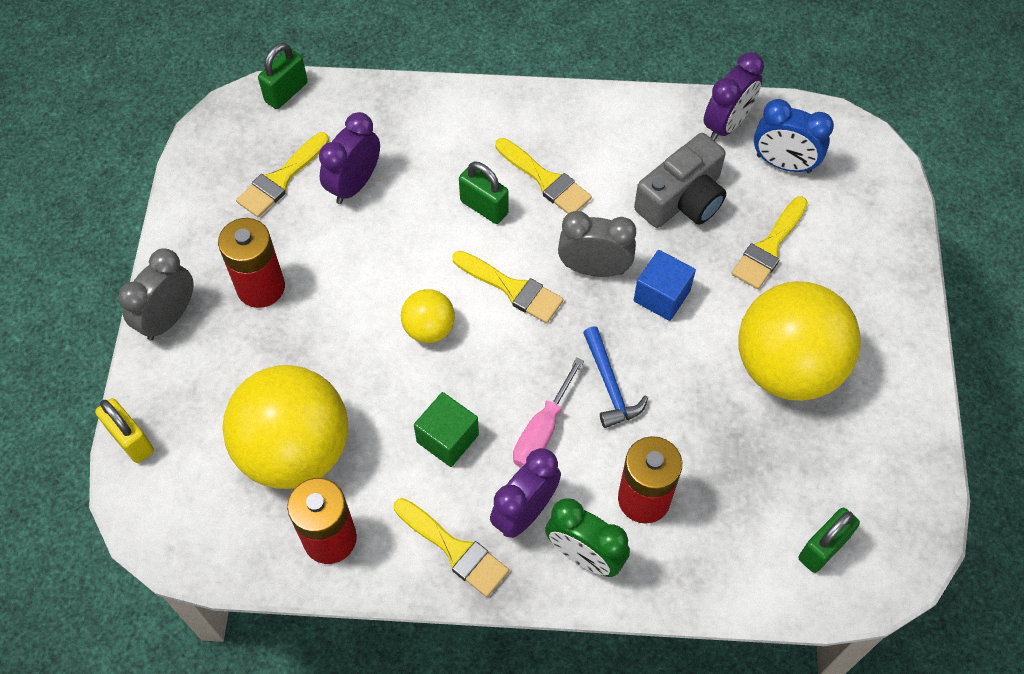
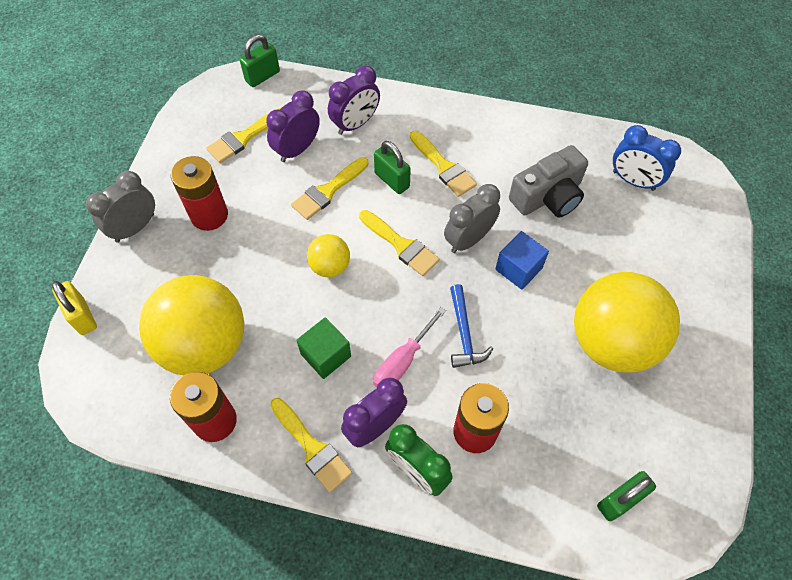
camera: 10 degrees right, 0 degrees up
grey clock [558,211,636,277] -> grey clock turned 60 degrees counterclockwise [444,184,500,253]
purple clock [704,52,764,141] -> purple clock moved to [328,65,380,135]
yellow brush [731,196,808,289] -> yellow brush moved to [291,157,369,220]

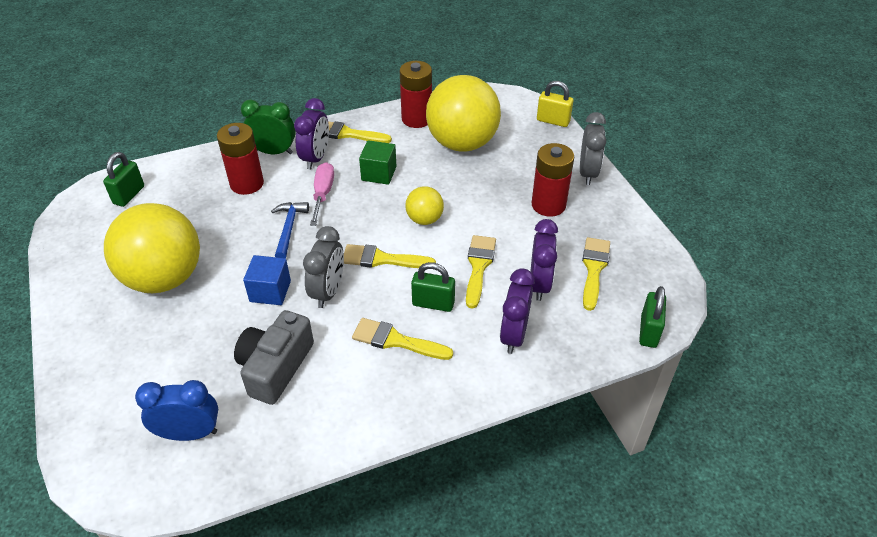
camera: 145 degrees right, 15 degrees down
blue hammer [450,284,493,368] -> blue hammer turned 45 degrees clockwise [271,202,309,258]

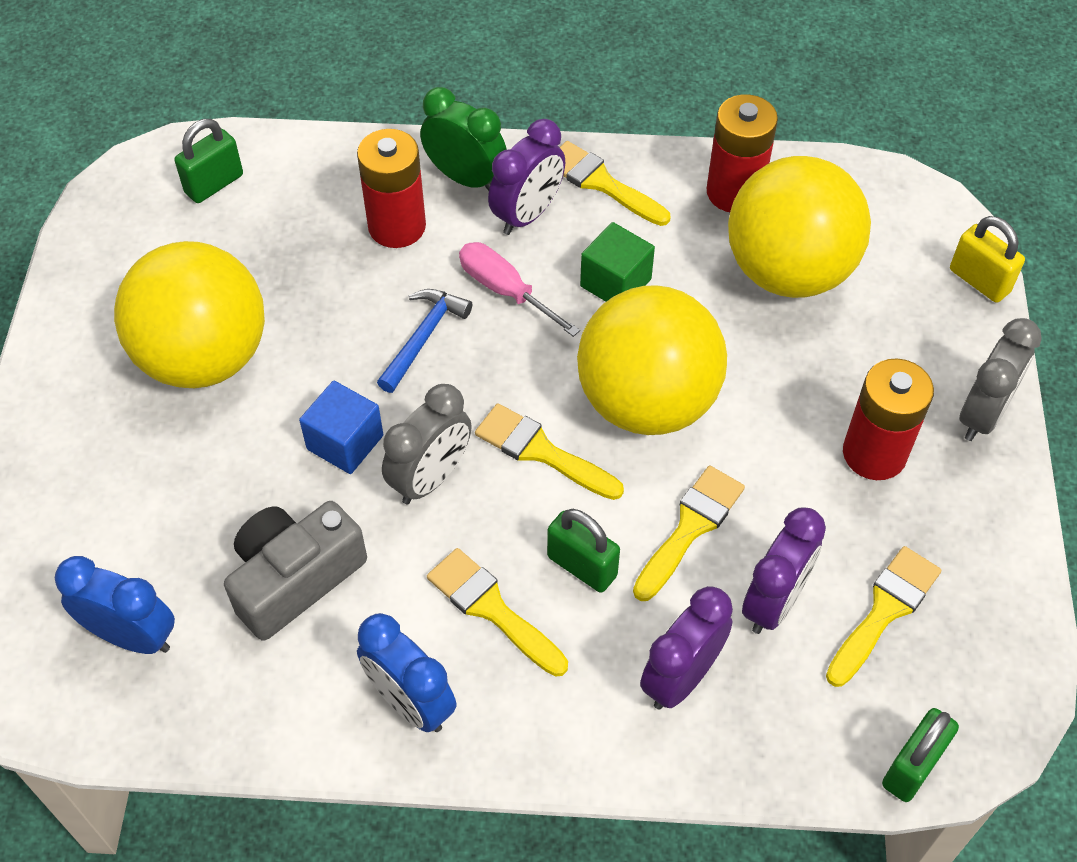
camera: 25 degrees right, 10 degrees up
pink screwdriver [310,162,334,226] -> pink screwdriver turned 75 degrees counterclockwise [459,242,580,337]
yellow ball [405,186,444,225] -> yellow ball [577,285,727,435], size x2.12
none -> blue clock [357,613,457,732]

